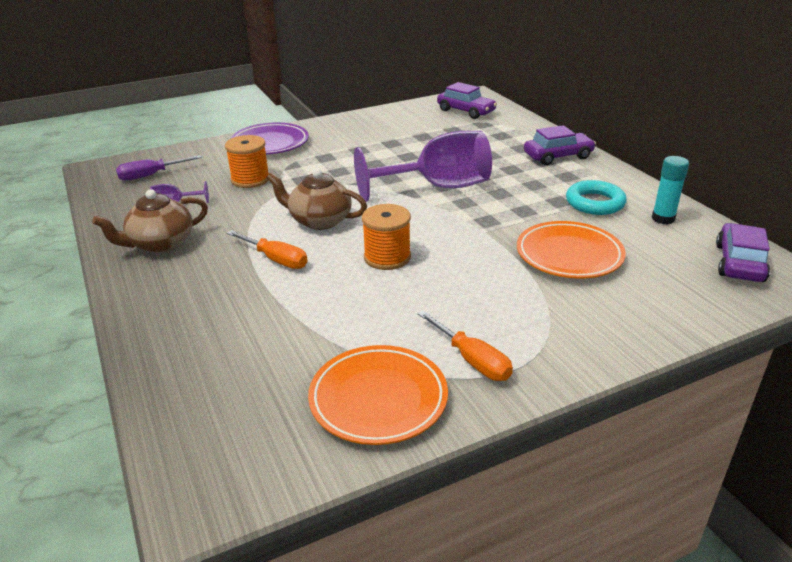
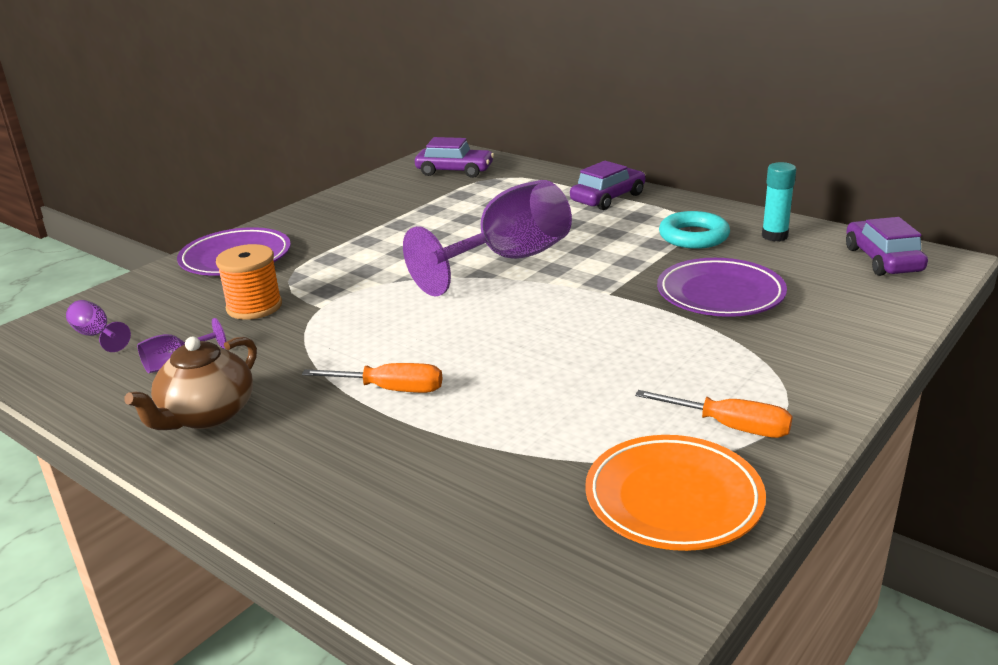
camera: 25 degrees left, 5 degrees down
purple screwdriver [116,155,202,181] -> purple goblet [66,300,131,352]
brown teapot [267,169,367,230] -> none
orange spool [362,204,411,270] -> none
orange plate [517,221,626,278] -> purple plate [657,258,787,317]

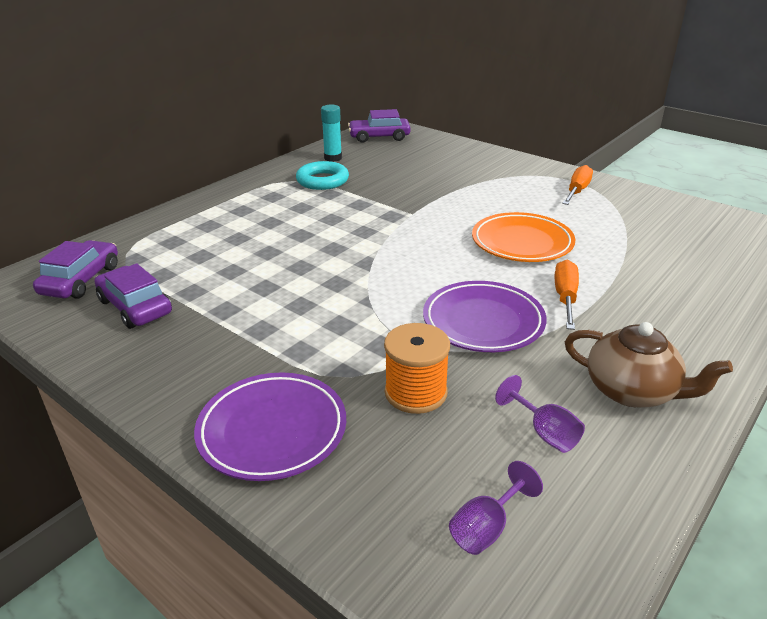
camera: 90 degrees left, 5 degrees up
purple goblet [403,180,572,296] -> none
purple car [570,161,645,210] -> purple car moved to [94,263,172,329]
orange plate [585,435,766,551] -> orange plate moved to [472,212,576,262]
purple plate [657,258,787,317] -> purple plate moved to [423,281,547,352]

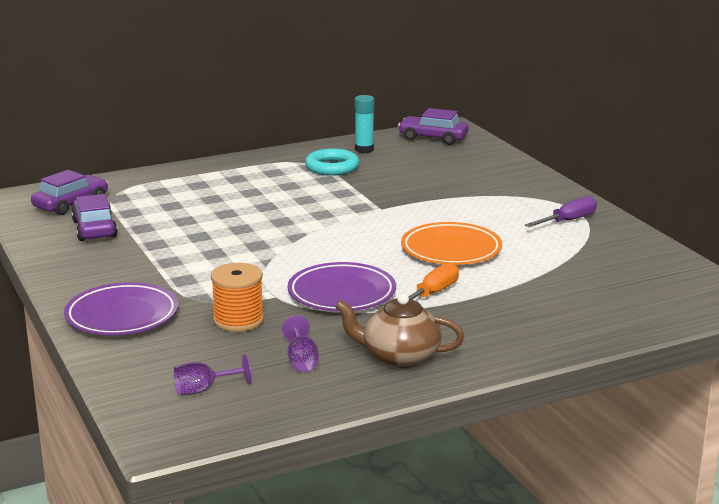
camera: 25 degrees right, 10 degrees down
orange screwdriver [562,165,593,205] -> purple screwdriver [525,196,597,227]
brown teapot [565,322,733,408] -> brown teapot turned 135 degrees clockwise [335,293,464,368]

